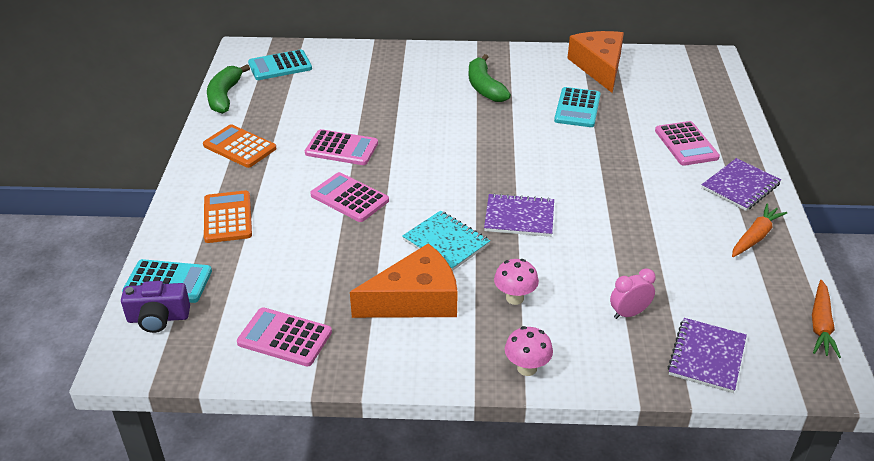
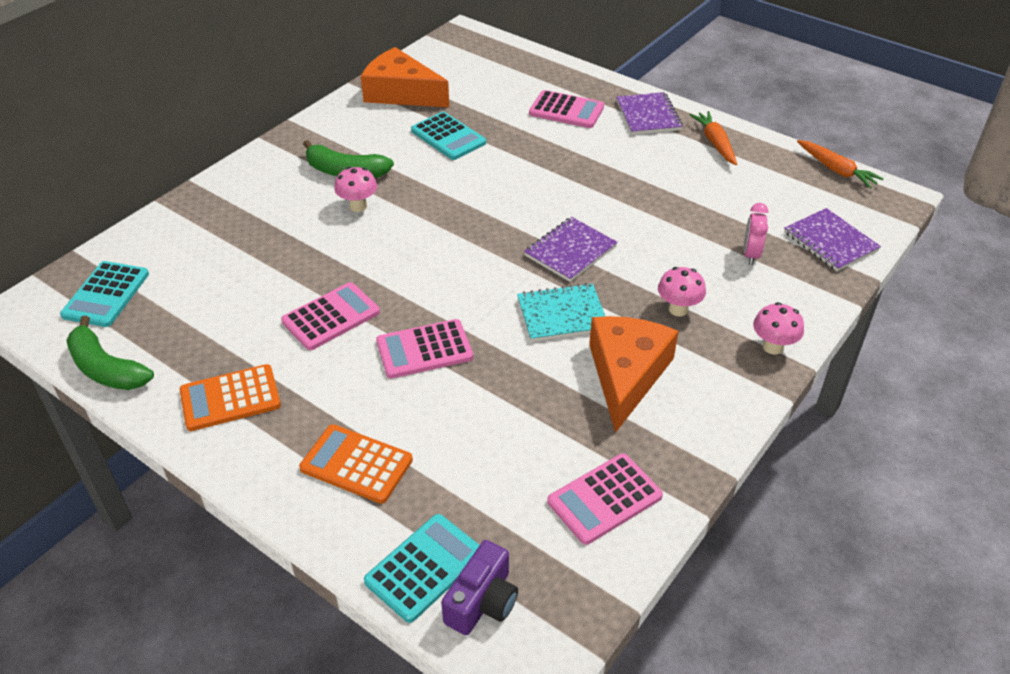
camera: 55 degrees left, 5 degrees up
none -> pink mushroom [334,167,377,212]

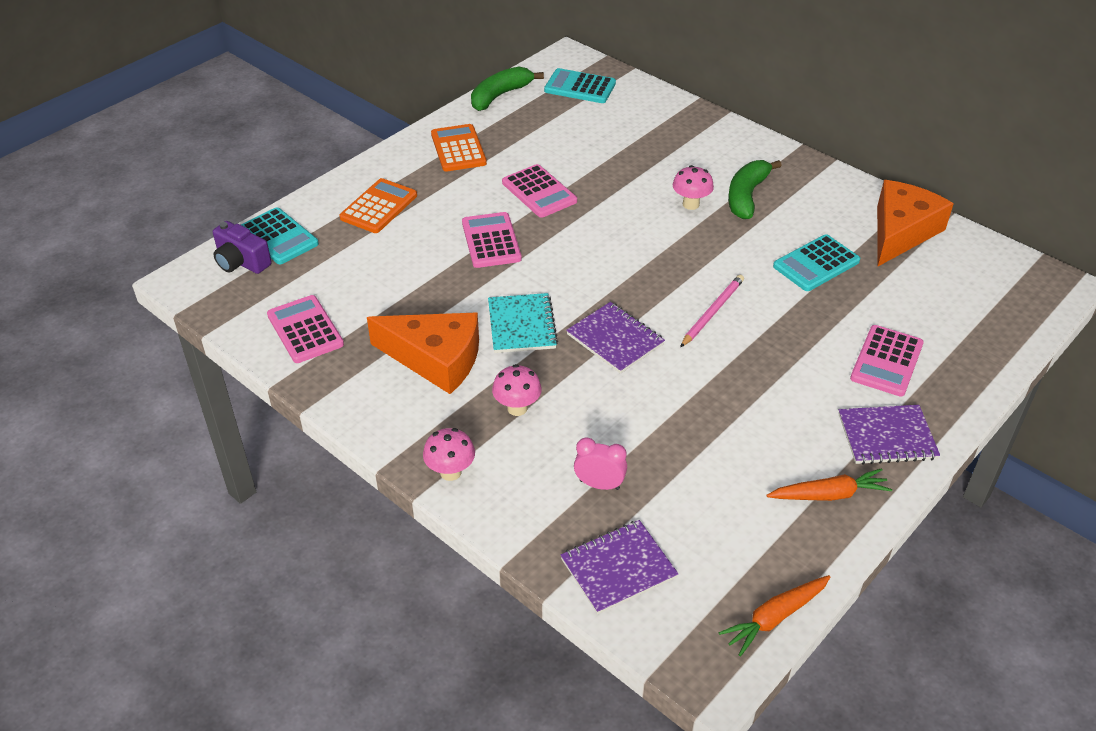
camera: 95 degrees right, 0 degrees up
none -> pink pencil [680,275,744,347]

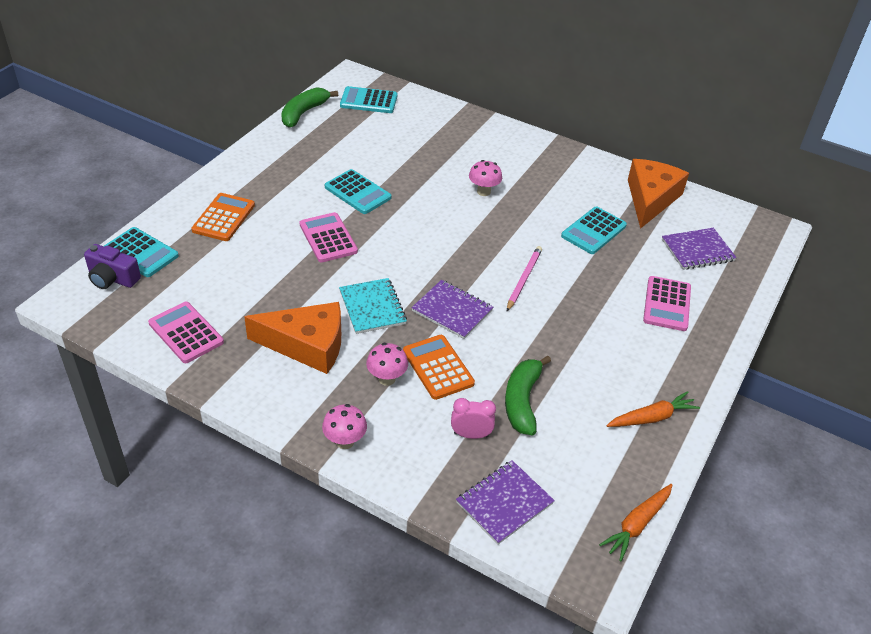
camera: 15 degrees left, 0 degrees up
orange calculator [431,124,487,171] -> orange calculator moved to [403,335,475,400]
pink calculator [502,164,577,218] -> turquoise calculator [325,169,391,214]
green banana [728,160,782,219] -> green banana moved to [505,356,551,435]
purple notebook [838,405,940,465] -> purple notebook moved to [662,228,737,270]

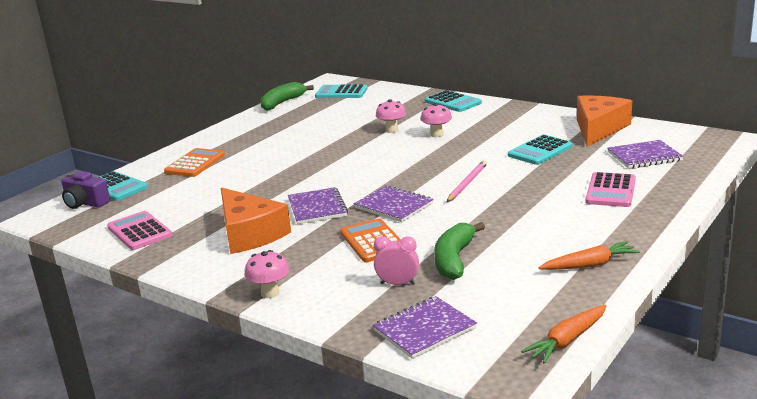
camera: 10 degrees right, 20 degrees down
orange cheese [244,302,341,374] -> orange cheese turned 45 degrees clockwise [221,187,291,254]
pink calculator [299,212,358,263] -> none
turquoise calculator [325,169,391,214] -> turquoise calculator moved to [425,90,482,112]
turquoise notebook [339,278,407,334] -> purple notebook [288,187,348,224]
pink mushroom [366,343,408,386] -> pink mushroom moved to [376,99,406,133]

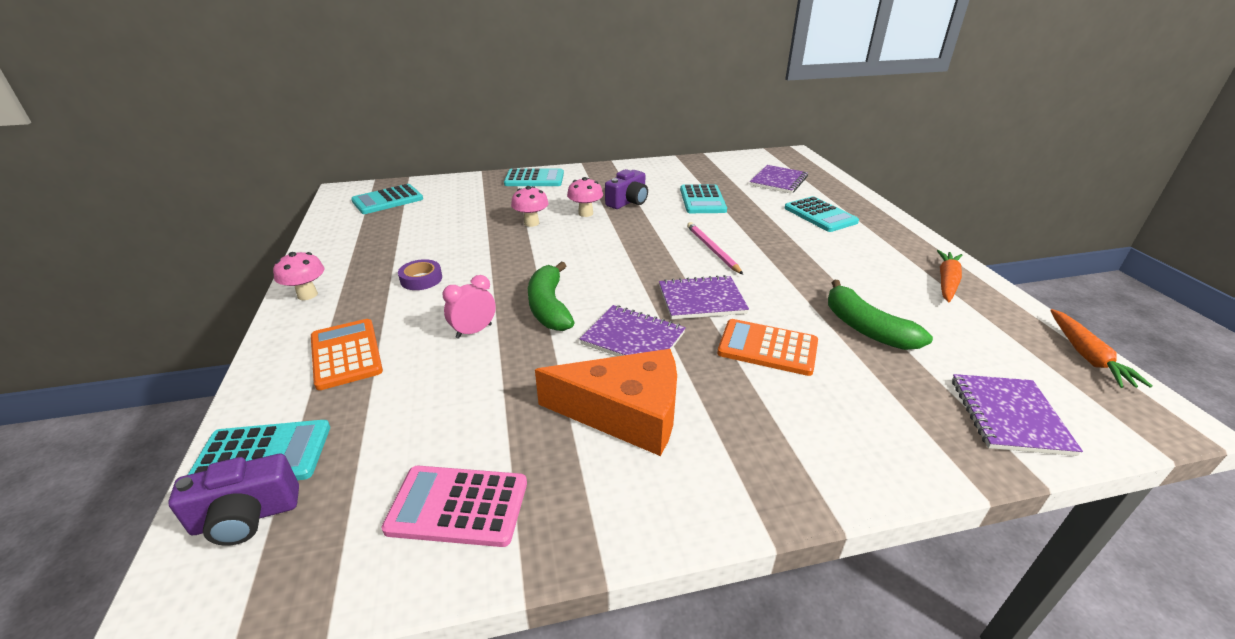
camera: 50 degrees left, 10 degrees up
pink mushroom [245,250,289,298] -> pink mushroom moved to [273,252,325,300]
green banana [260,82,314,111] -> green banana moved to [528,261,575,331]
pink clock [374,236,419,285] -> pink clock moved to [443,275,496,339]
orange cheese [577,96,632,147] -> none
pink calculator [585,172,636,207] -> turquoise calculator [784,196,859,232]
none -> purple tape [398,259,442,290]
none -> purple camera [605,169,648,209]

